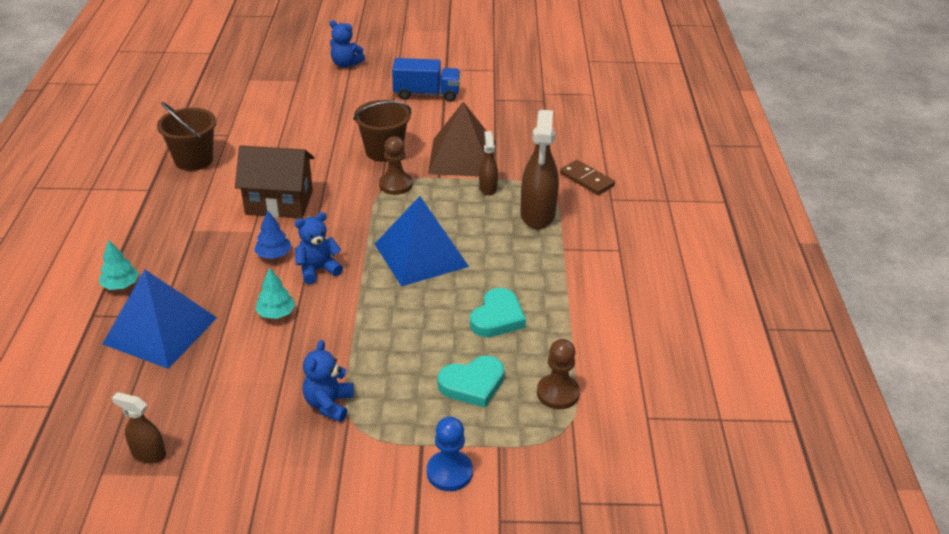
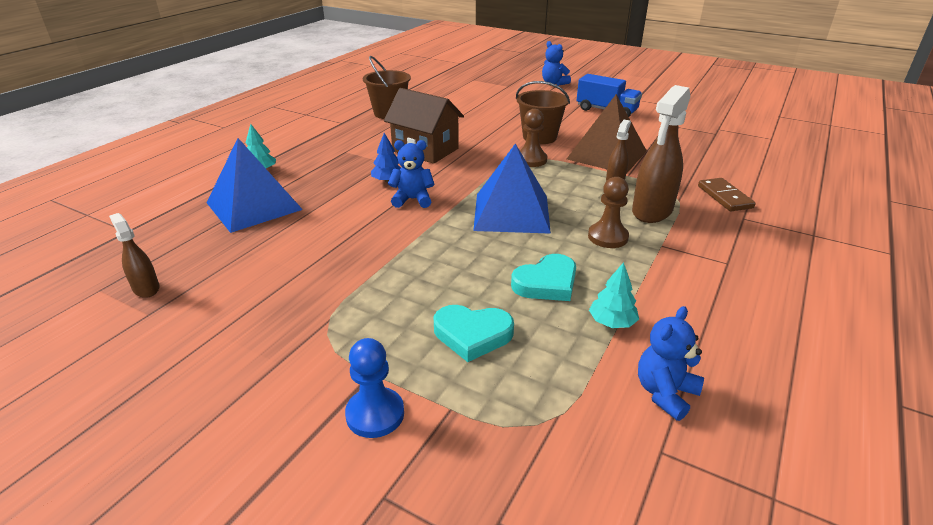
camera: 30 degrees right, 5 degrees down
turquoise tree [255,268,295,319] -> turquoise tree moved to [589,262,639,328]
blue teddy bear [303,340,354,422] -> blue teddy bear moved to [638,306,704,421]
brown pawn [537,339,580,409] -> brown pawn moved to [588,177,629,248]

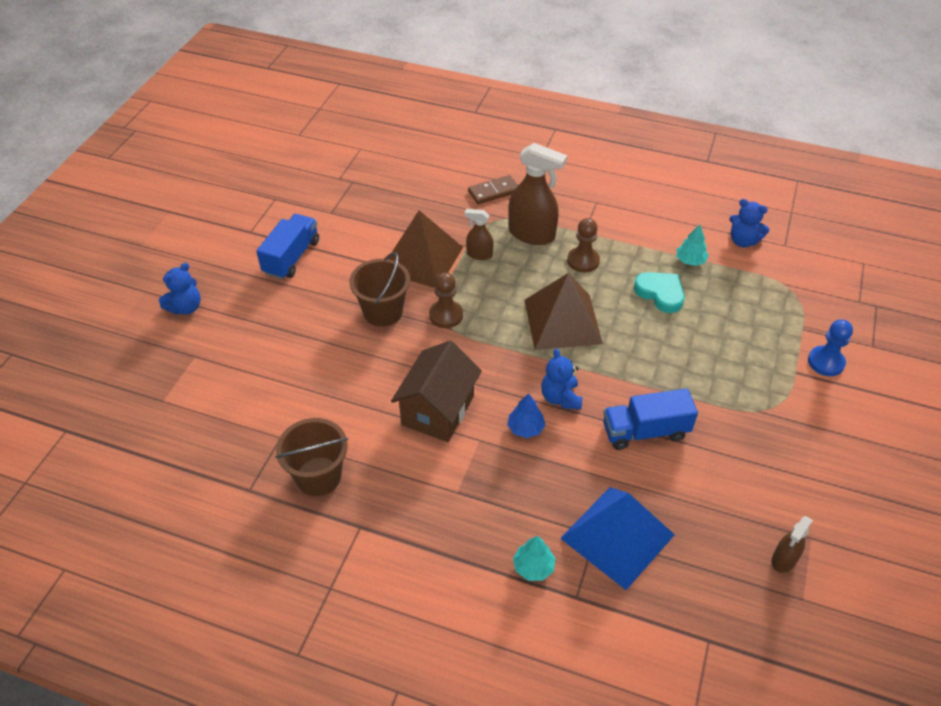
camera: 100 degrees left, 15 degrees up
turquoise heart [434,305,514,362] -> none
blue pyramid [473,143,551,234] -> brown pyramid [524,273,603,350]
none -> blue truck [603,388,698,450]

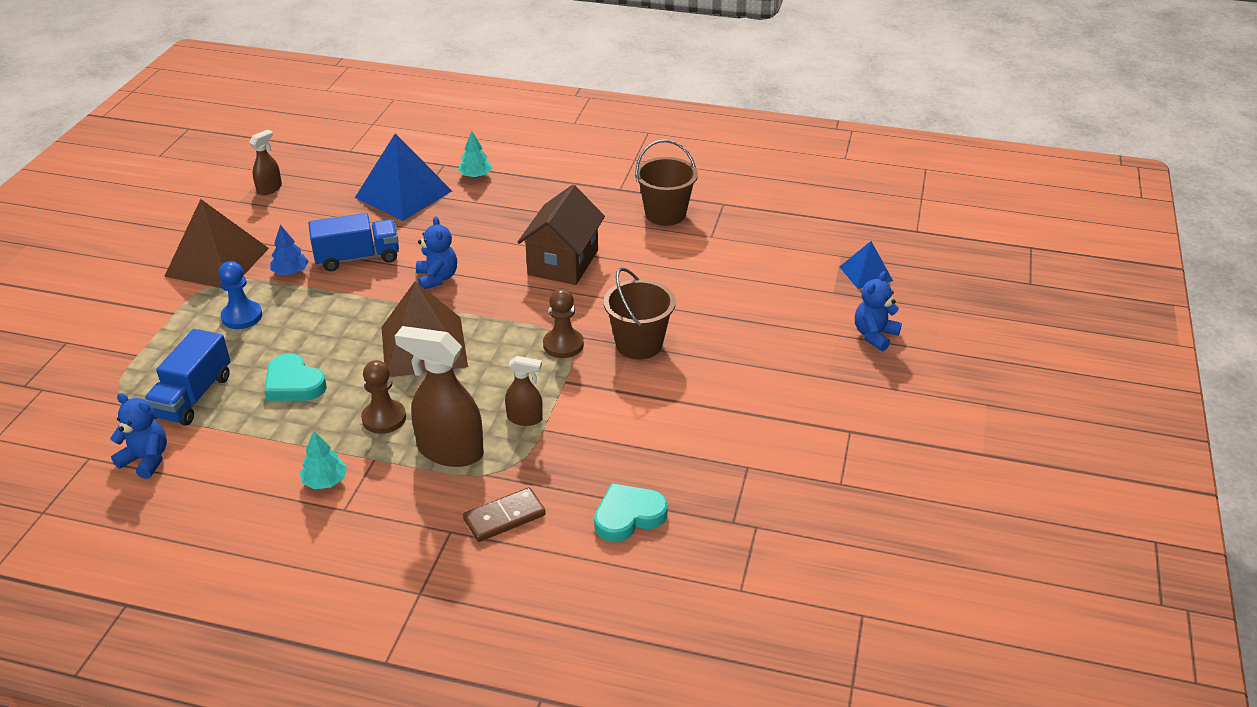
camera: 175 degrees right, 10 degrees down
blue truck [256,214,319,280] -> blue truck moved to [144,329,231,426]
brown pyramid [388,210,463,288] -> brown pyramid moved to [164,199,269,288]
blue tree [507,393,545,438] -> blue tree moved to [270,225,309,275]
turquoise tree [676,224,709,266] -> turquoise tree moved to [300,431,347,489]
blue pawn [808,319,853,376] -> blue pawn moved to [218,261,262,329]
none -> turquoise heart [594,483,668,542]
none -> blue pyramid [840,241,893,289]

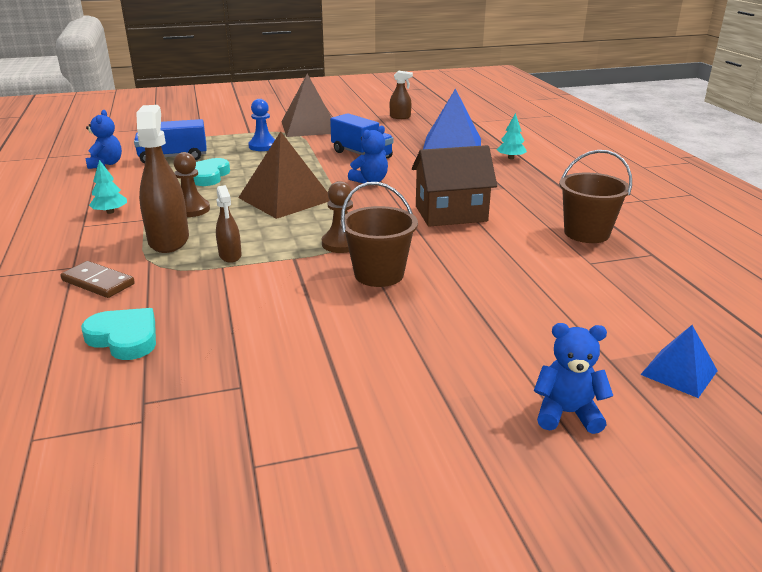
camera: 60 degrees right, 10 degrees down
blue tree [270,225,309,275] -> none

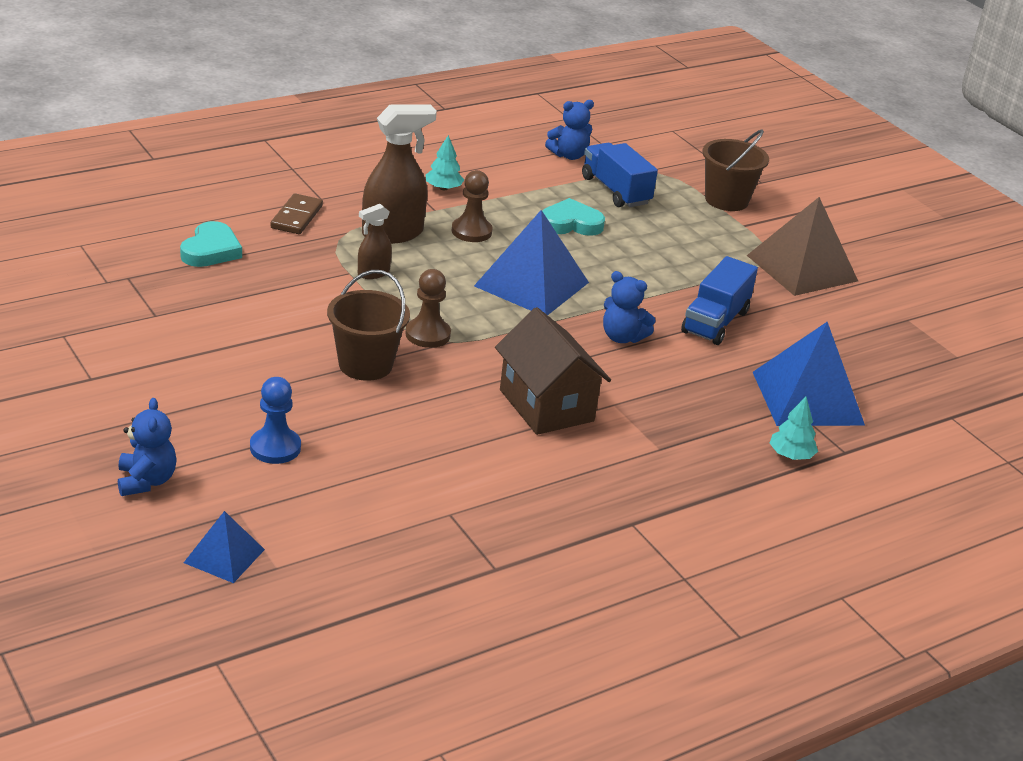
camera: 70 degrees right, 5 degrees up
brown pyramid [238,131,330,219] -> blue pyramid [474,210,589,315]
blue pawn [248,99,275,151] -> blue pawn moved to [250,377,301,464]
brown spray bottle [390,70,413,119] -> none
brown bucket [559,150,632,243] -> brown bucket moved to [702,130,769,211]

